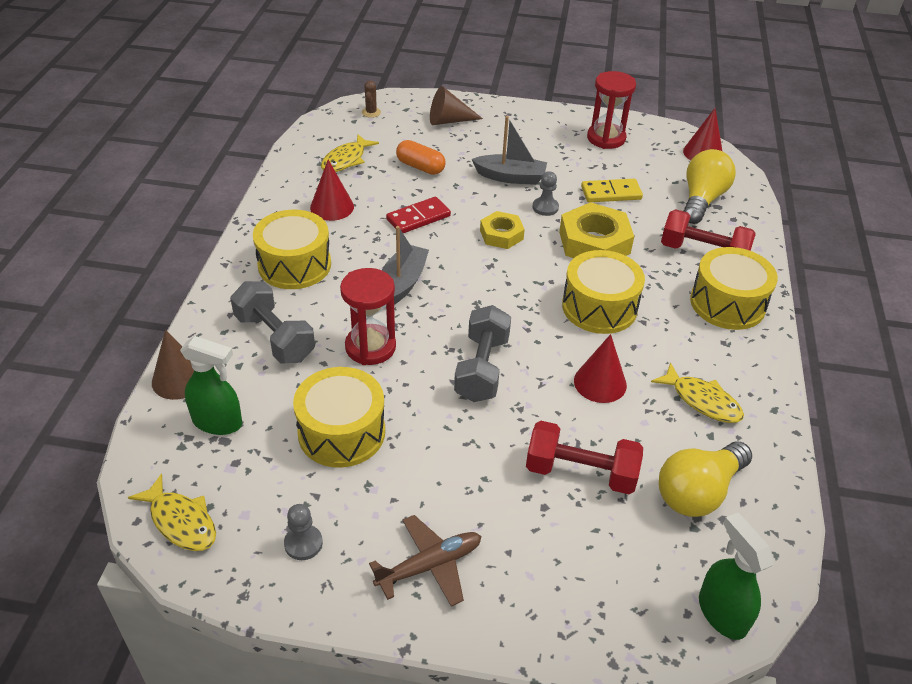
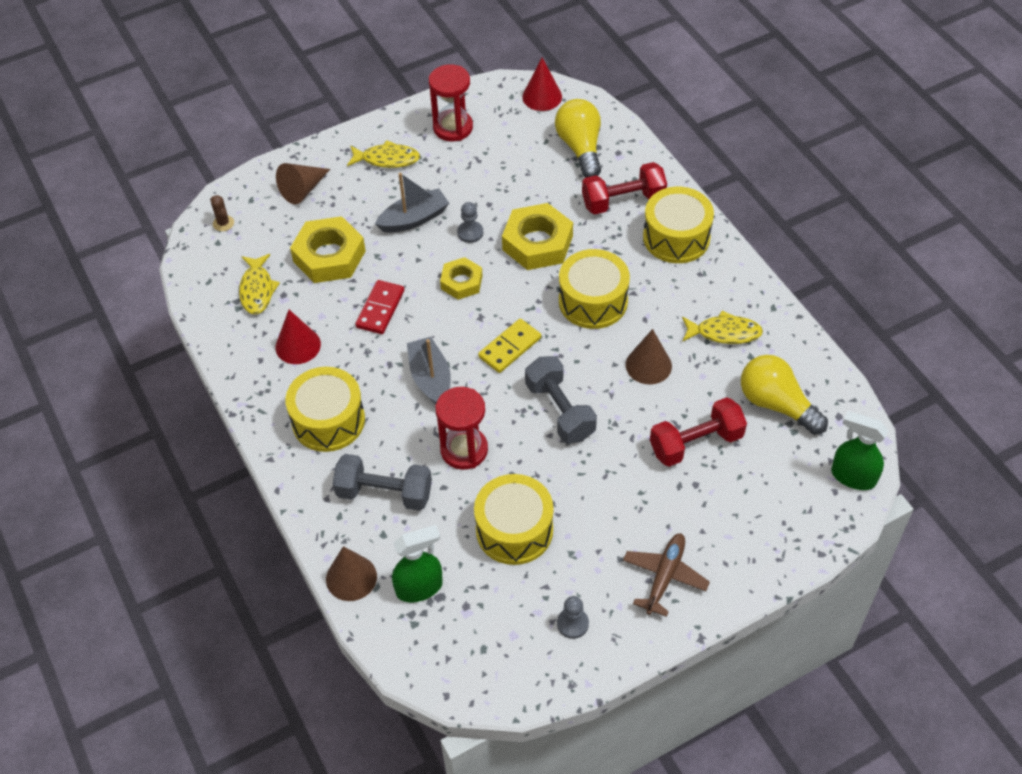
camera: 35 degrees left, 10 degrees up
yellow fish [128,474,216,551] -> yellow fish moved to [347,140,420,168]
orange capsule [396,140,446,175] -> yellow nut [290,216,366,283]
red cone [574,334,627,403] -> brown cone [626,329,672,385]
yellow domino [581,179,643,202] -> yellow domino moved to [478,319,541,373]
yellow light bulb [659,441,752,517] -> yellow light bulb turned 120 degrees clockwise [741,355,828,435]

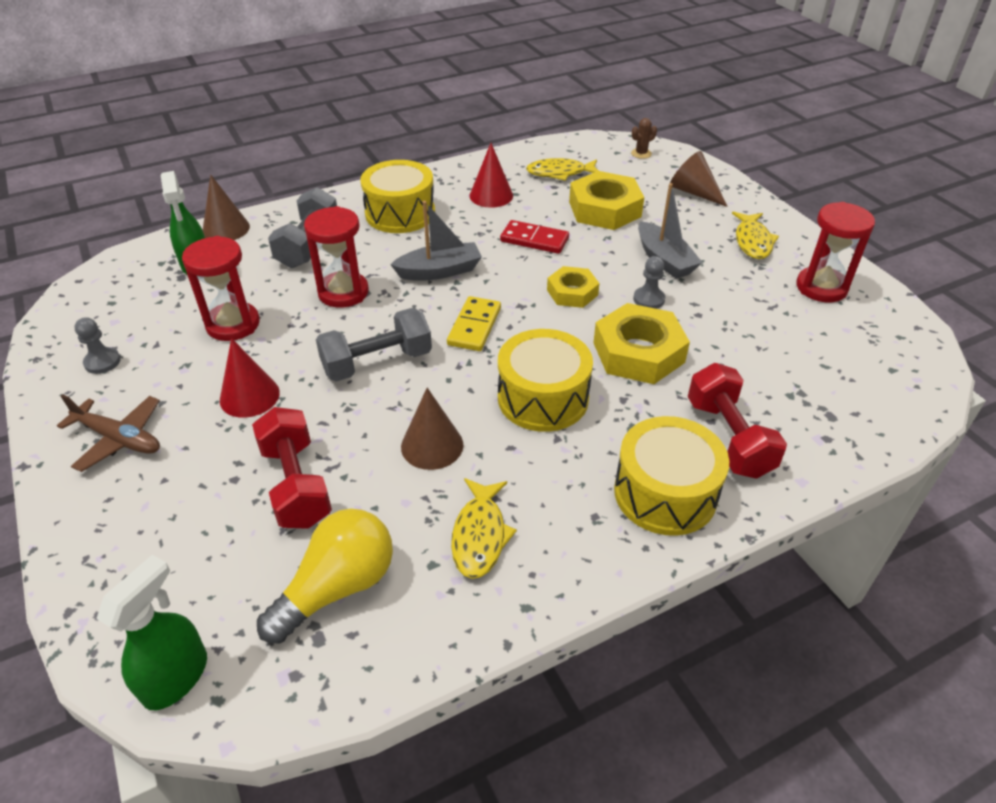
camera: 90 degrees right, 10 degrees down
yellow drum [474,474,553,565] -> red hourglass [182,236,260,341]
yellow domino [478,319,541,373] -> yellow domino turned 60 degrees clockwise [447,296,501,351]
red cone [522,58,562,111] -> red cone moved to [220,338,280,418]
yellow light bulb [555,99,601,178] -> none

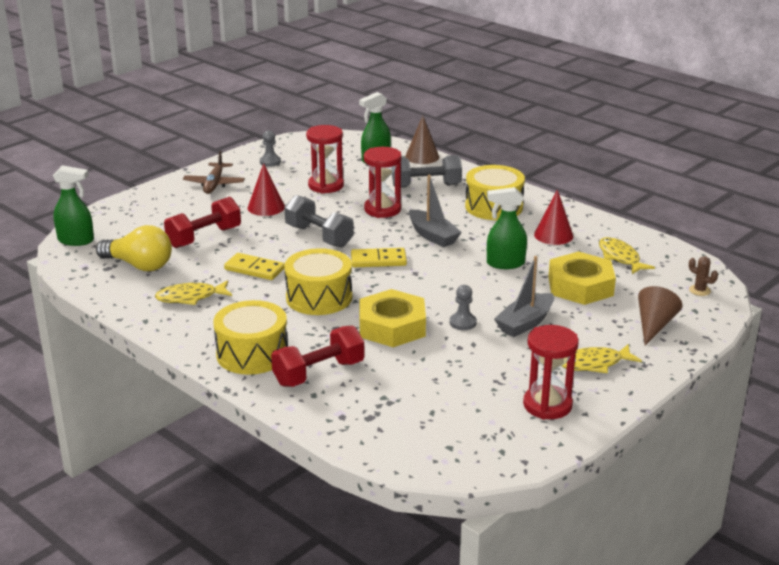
camera: 70 degrees right, 15 degrees down
brown cone [401,388,463,470] -> yellow domino [224,253,285,280]
red domino [500,220,569,254] -> green spray bottle [487,187,527,269]
yellow nut [547,266,599,308] -> none

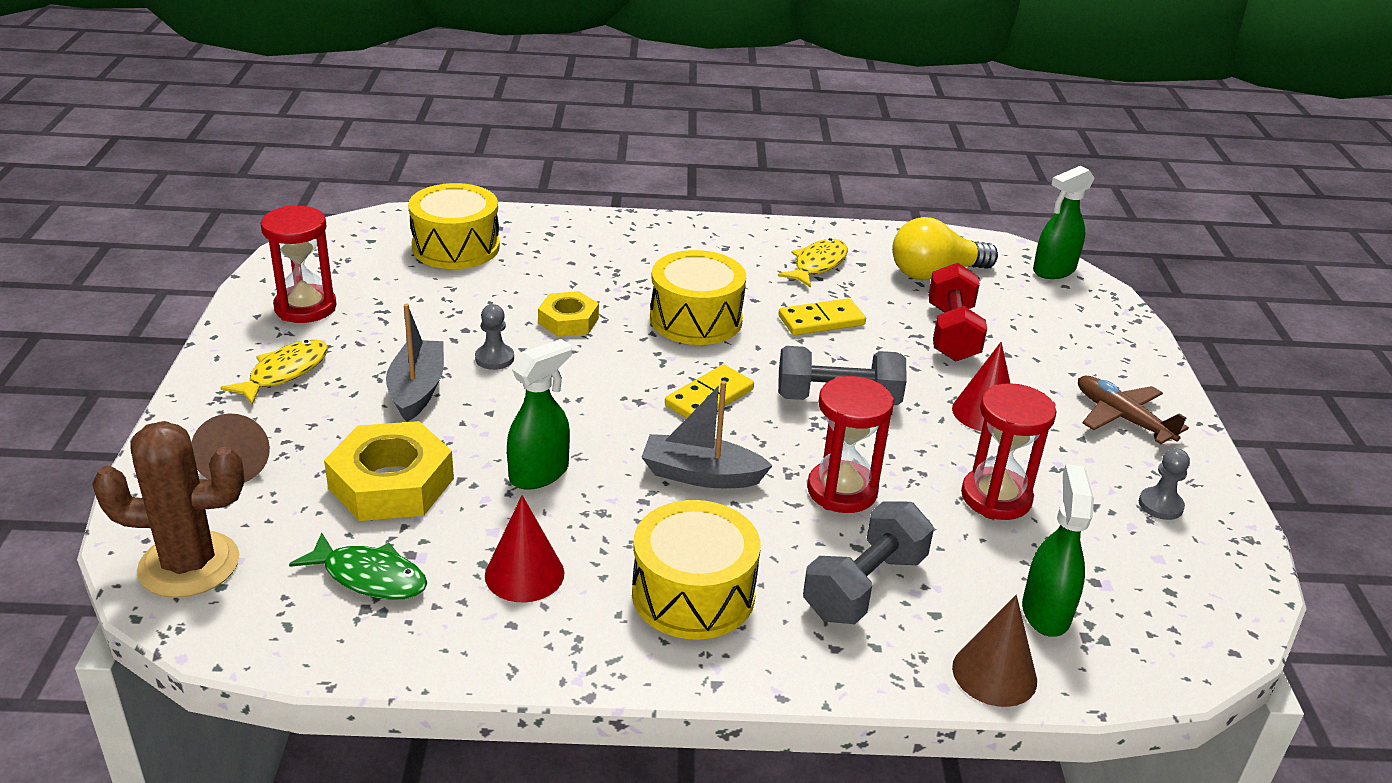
camera: 135 degrees right, 5 degrees up
yellow drum [213,300,288,375] -> yellow drum moved to [408,183,500,269]
red dumbbell [271,326,365,387] -> none
yellow nut [360,289,426,347] -> yellow nut [538,291,599,337], size x0.60
yellow fish [599,237,655,274] -> green fish [289,532,427,600]
brown cactus [689,256,718,296] -> brown cactus [92,421,245,598], size x2.38

